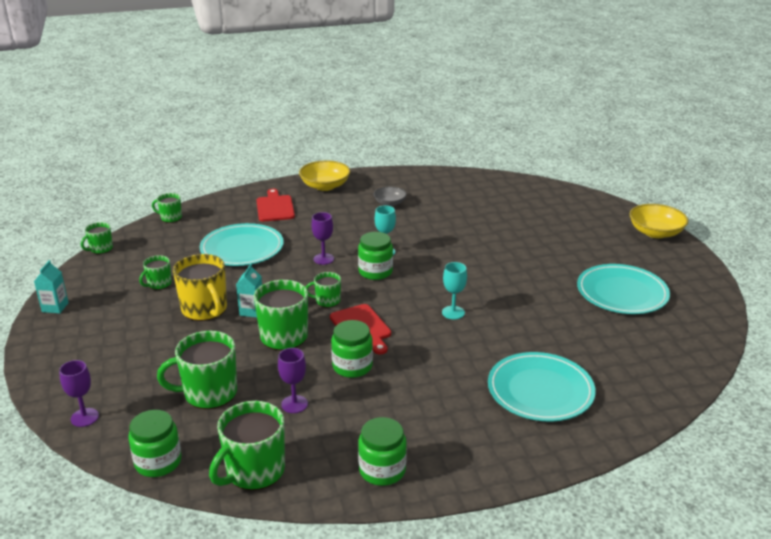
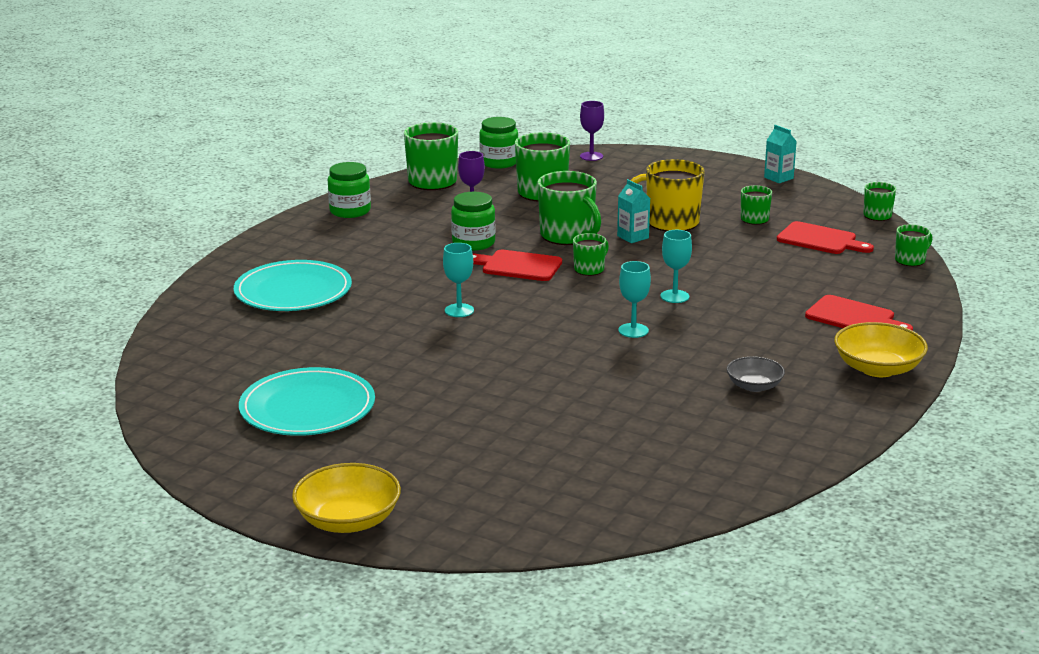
camera: 135 degrees right, 5 degrees down
turquoise plate [200,223,284,266] -> none
purple goblet [312,212,334,265] -> turquoise goblet [660,230,692,303]
green jar [358,232,393,280] -> none
none -> red cutting board [777,221,874,254]

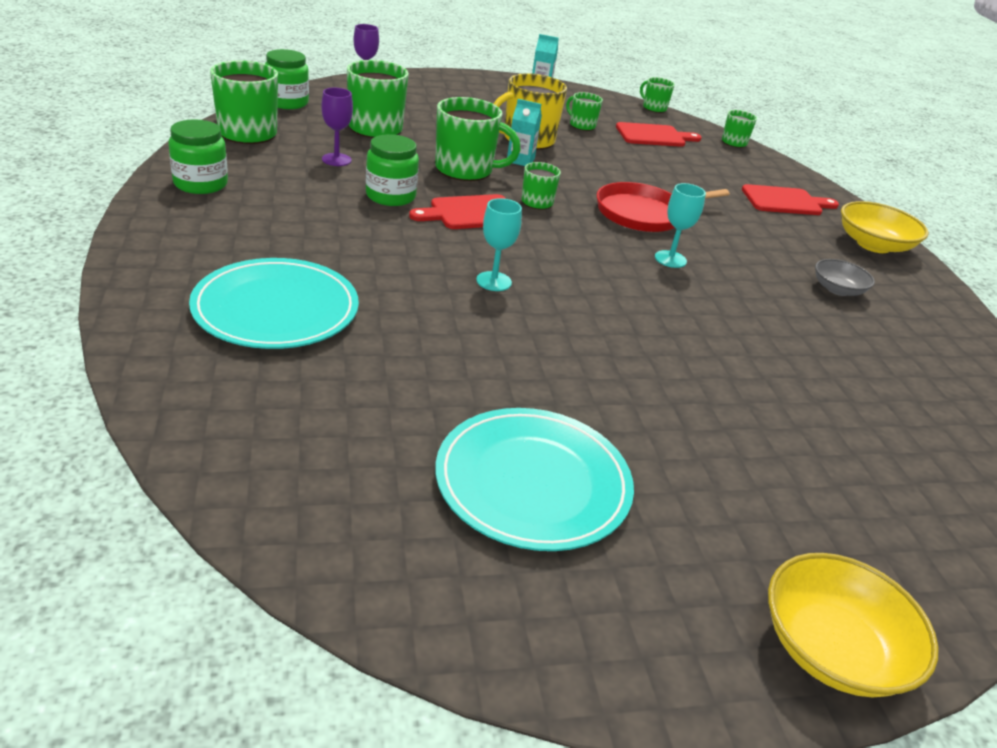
camera: 45 degrees left, 10 degrees up
turquoise goblet [660,230,692,303] -> red pan [597,182,730,232]

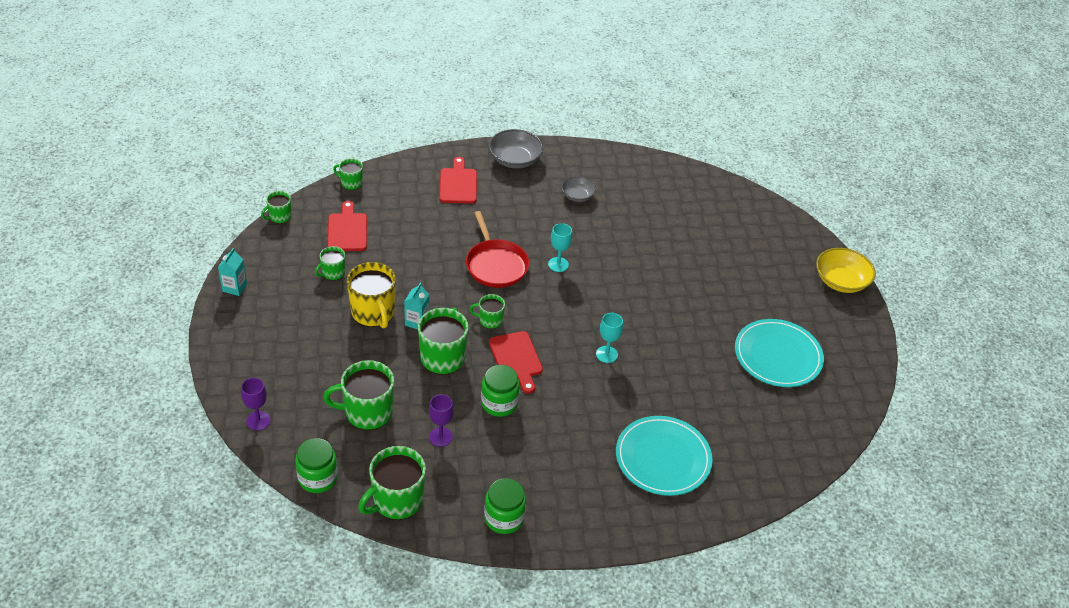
camera: 85 degrees left, 10 degrees up
yellow bowl [841,201,929,253] -> grey bowl [489,129,543,169]

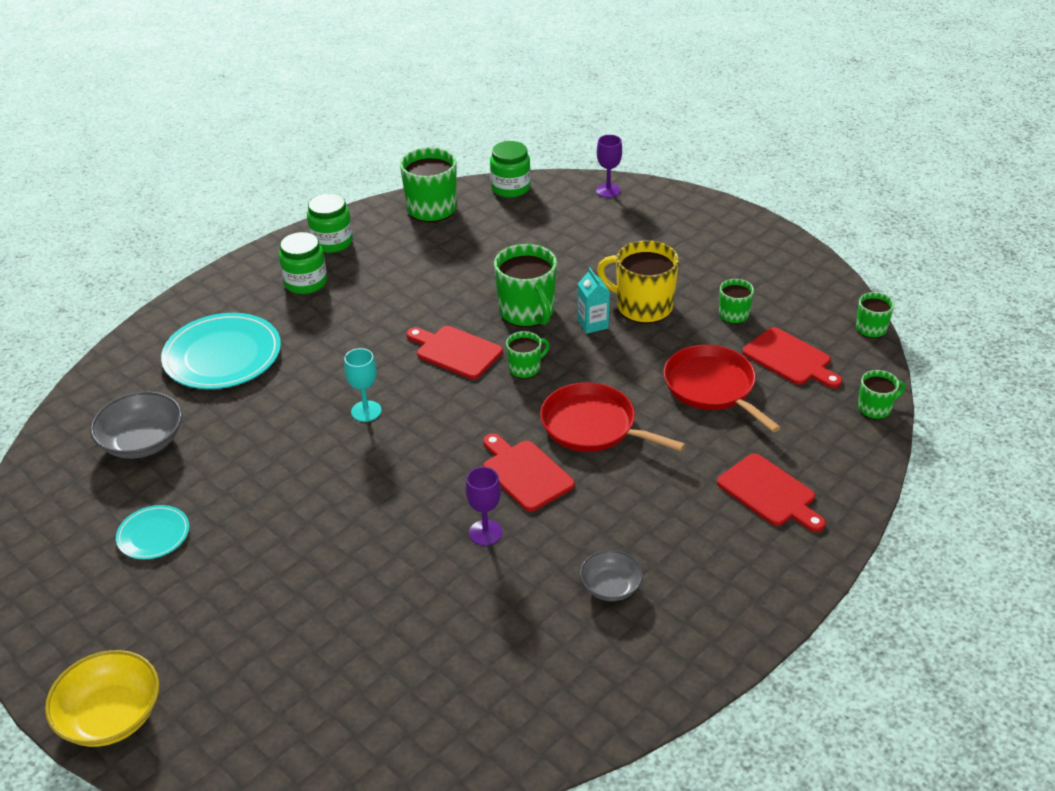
camera: 145 degrees right, 5 degrees down
turquoise carton [218,248,247,296] -> none
green mug [323,360,394,430] -> none
purple goblet [429,394,454,447] -> purple goblet moved to [465,467,503,546]
green jar [481,365,520,417] -> green jar moved to [279,232,327,294]
grey bowl [489,129,543,169] -> grey bowl moved to [90,391,182,459]
turquoise goblet [548,223,572,272] -> red cutting board [483,434,575,512]
turquoise plate [735,319,824,387] -> turquoise plate [116,505,189,559], size x0.53
none -> red pan [664,345,781,432]

